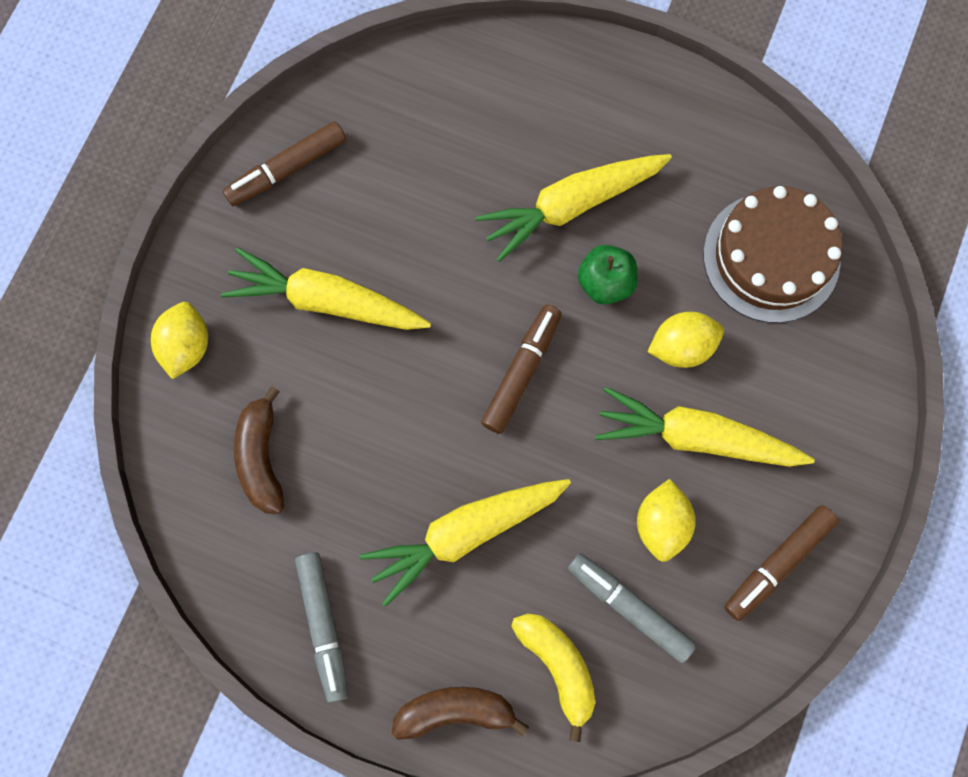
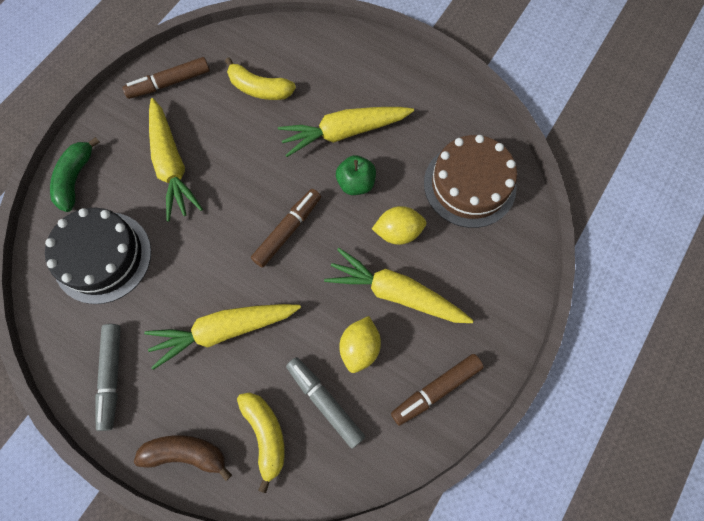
camera: 10 degrees right, 5 degrees down
yellow lemon [151,302,208,379] -> green banana [50,137,100,212]
yellow carrot [221,248,431,330] -> yellow carrot turned 135 degrees counterclockwise [149,98,203,222]
brown banana [234,386,284,514] -> black cake [45,208,151,304]
none -> yellow banana [225,57,296,100]

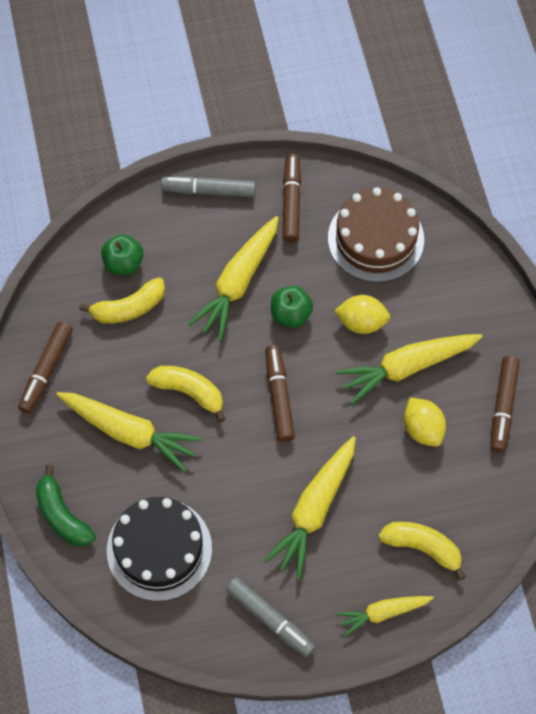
camera: 45 degrees left, 5 degrees down
brown banana [134,436,232,481] -> yellow carrot [336,596,434,637]
grey marker [286,357,365,449] -> grey marker moved to [161,176,256,197]
yellow lemon [372,206,426,245] -> yellow lemon turned 60 degrees clockwise [334,295,390,334]
none -> green apple [101,234,143,275]
none -> yellow banana [146,366,225,422]
none -> brown marker [282,154,301,243]

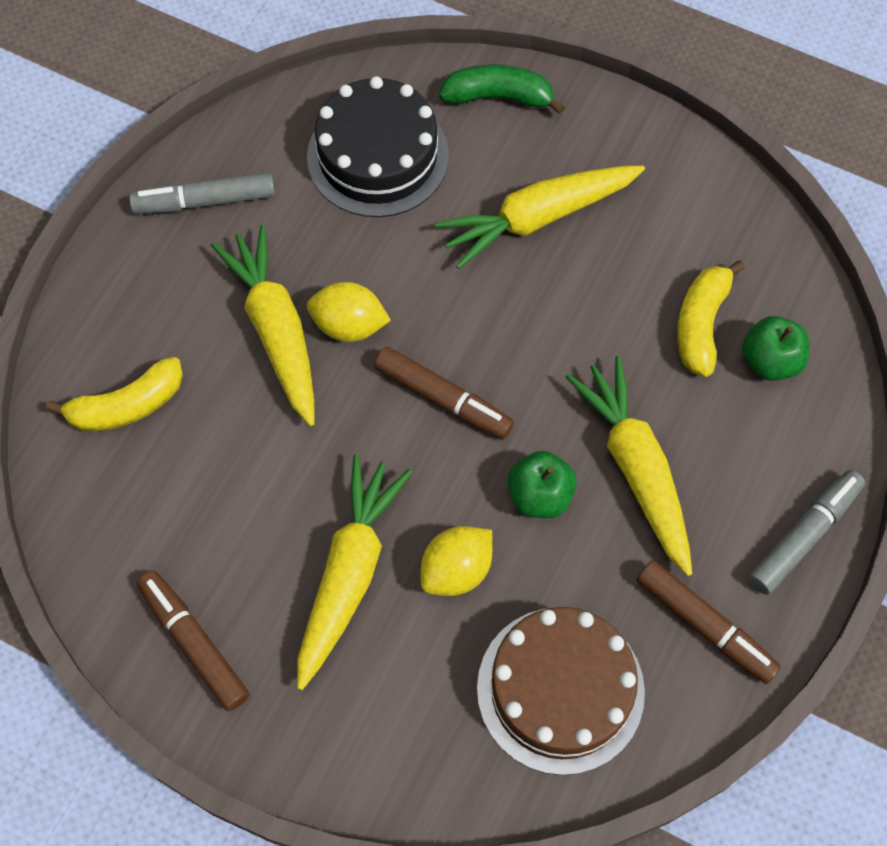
camera: 130 degrees right, 0 degrees up
brown marker [18,322,73,414] -> none
yellow banana [146,366,225,422] -> none
yellow carrot [336,596,434,637] -> none
yellow lemon [404,397,446,447] -> yellow lemon moved to [307,282,391,342]

